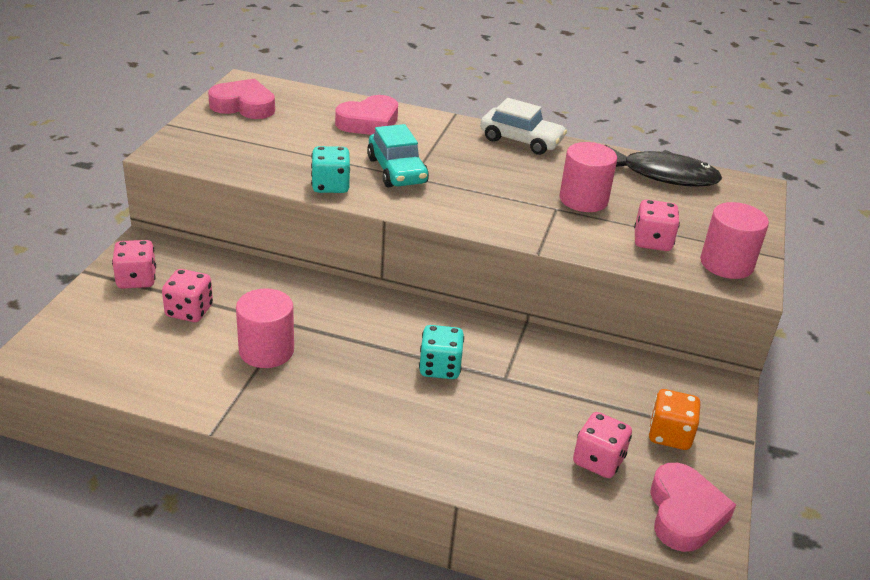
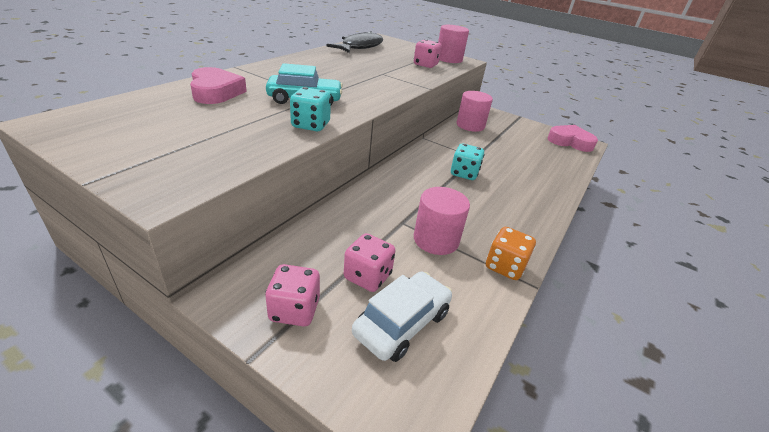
camera: 75 degrees left, 0 degrees up
pink heart [208,79,275,119] -> none
white car [480,98,567,155] -> white car moved to [352,272,452,362]
pink cylinder [560,142,617,212] -> pink cylinder moved to [456,91,493,132]
pink dice [573,412,632,478] -> none
orange dice [648,389,700,450] -> orange dice moved to [486,227,536,280]

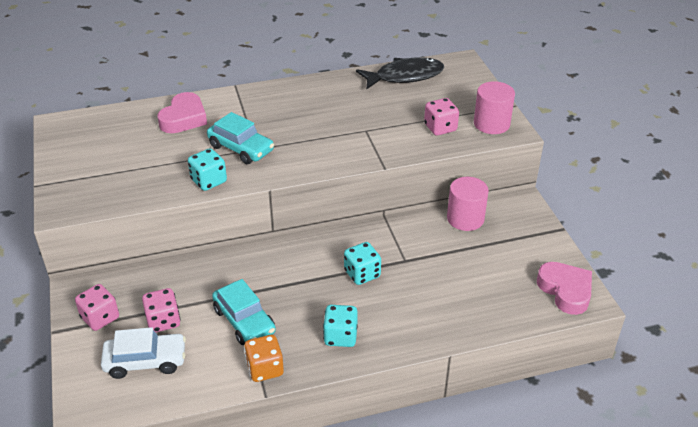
camera: 45 degrees right, 5 degrees up
pink cylinder [414,187,470,255] -> turquoise car [212,279,276,345]
none -> turquoise dice [323,305,358,347]

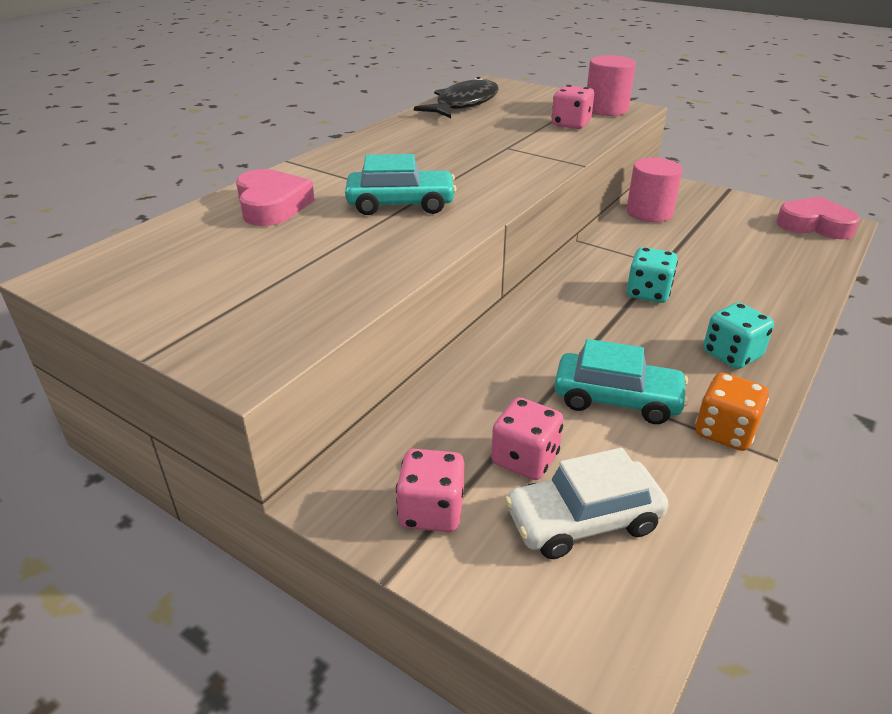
camera: 40 degrees left, 5 degrees down
white car [101,327,186,379] -> white car turned 150 degrees counterclockwise [505,448,669,559]
turquoise dice [188,148,227,191] -> none

